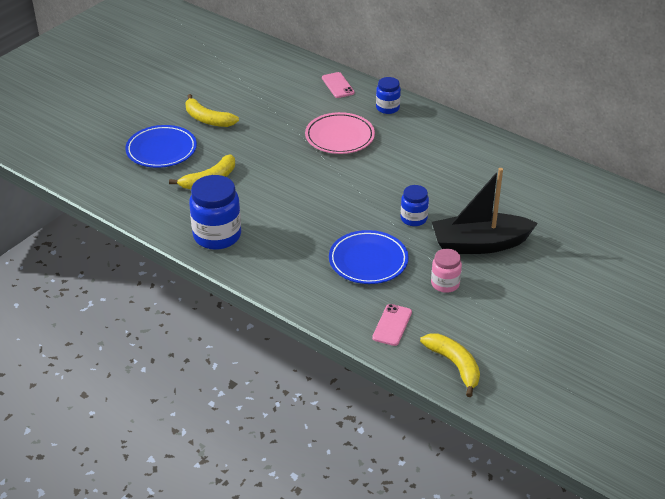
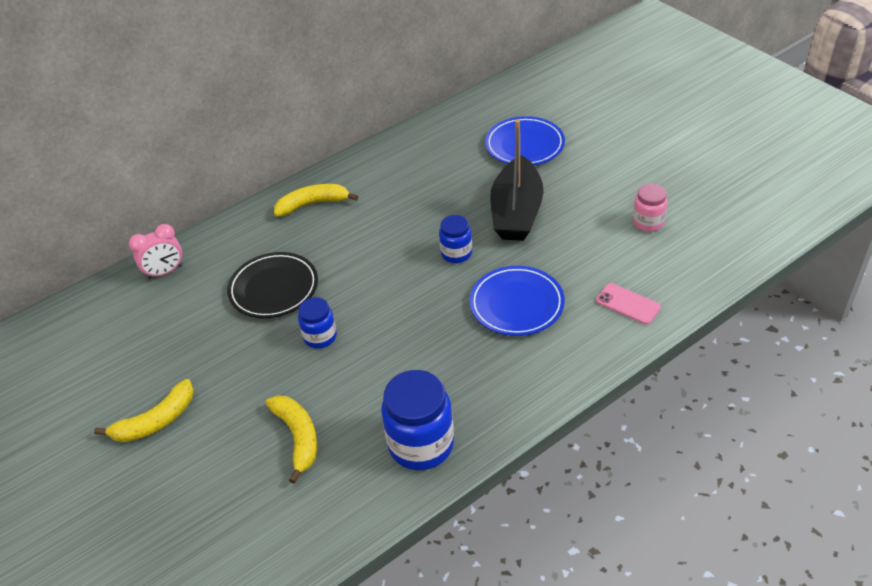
camera: 70 degrees left, 5 degrees up
blue plate [125,125,197,168] -> blue plate moved to [485,116,565,165]
pink plate [305,112,375,154] -> black plate [227,252,318,318]
pink phone [322,72,355,98] -> pink clock [129,224,182,279]
blue jar [376,77,401,114] -> blue jar moved to [298,297,337,349]
yellow banana [420,333,480,397] -> yellow banana moved to [274,184,358,217]
pink jar [431,249,462,293] -> pink jar moved to [633,184,667,232]

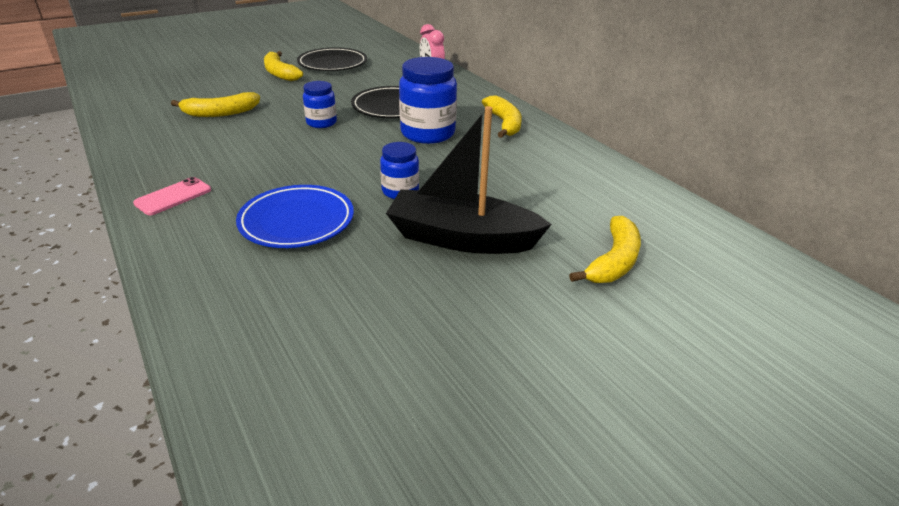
camera: 90 degrees right, 10 degrees down
blue jar [381,370,454,470] -> blue jar moved to [399,57,457,144]
blue plate [485,116,565,165] -> yellow banana [569,216,641,283]
pink phone [596,283,661,324] -> pink phone moved to [133,177,211,215]
pink jar [633,184,667,232] -> none
none -> black plate [297,47,367,71]

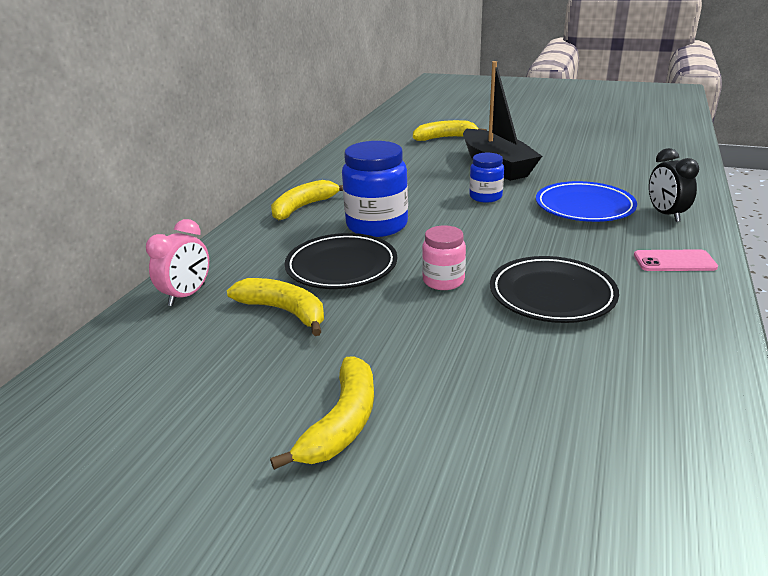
camera: 125 degrees left, 5 degrees down
yellow banana [171,92,260,117] -> yellow banana moved to [227,278,324,336]
black plate [297,47,367,71] -> black plate moved to [490,256,619,323]
blue jar [303,81,337,128] -> pink jar [422,225,466,290]
none -> black clock [649,148,699,222]

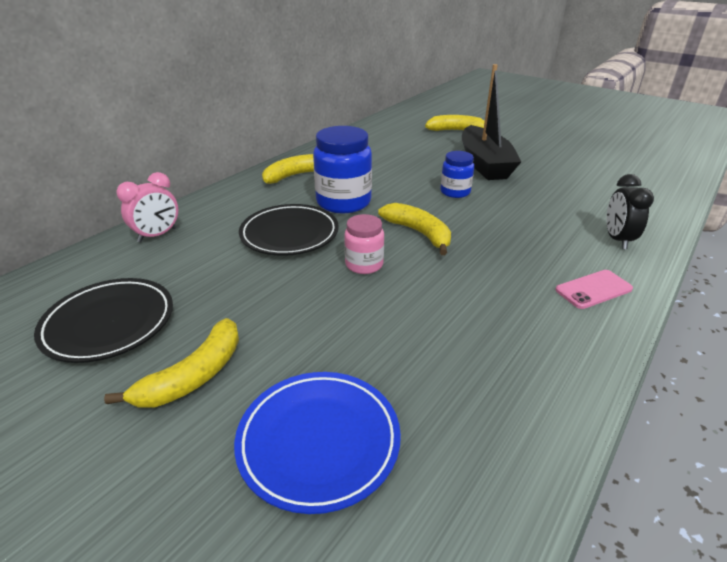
camera: 15 degrees right, 5 degrees up
yellow banana [227,278,324,336] -> yellow banana moved to [378,203,451,255]
black plate [490,256,619,323] -> black plate moved to [34,278,173,363]
blue plate [536,181,637,222] -> blue plate moved to [234,372,401,514]
pink phone [634,249,718,271] -> pink phone turned 45 degrees counterclockwise [555,270,633,309]

